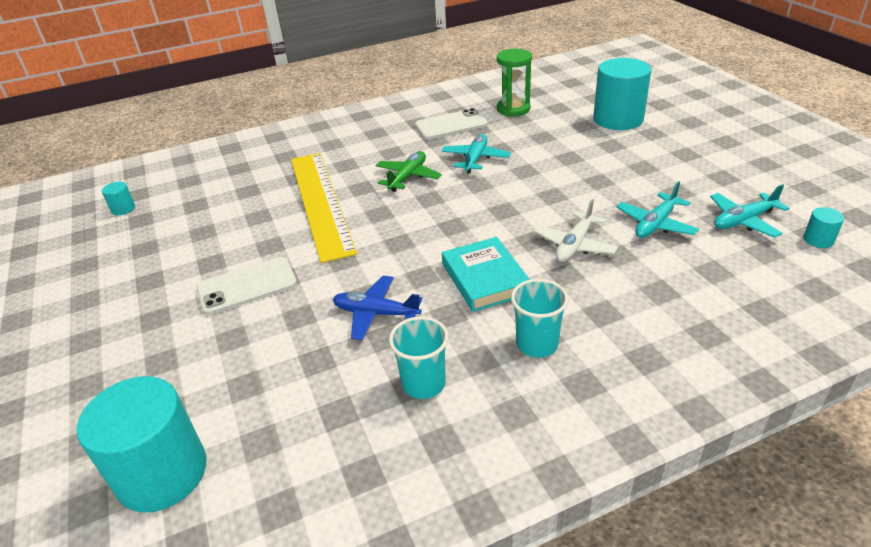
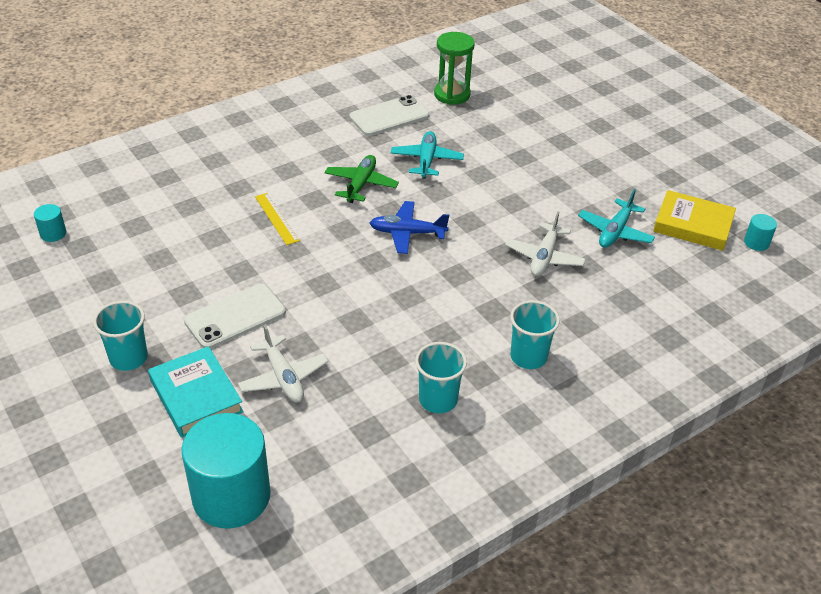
camera: 15 degrees left, 5 degrees up
yellow ruler [291,153,357,263] -> yellow ruler [255,193,300,245], size x0.40
blue plane [333,276,422,340] -> blue plane moved to [370,201,449,254]
turquoise book [442,237,530,312] -> turquoise book moved to [148,346,244,438]
turquoise cylinder [593,58,651,130] -> none
turquoise plane [710,184,790,238] -> yellow book [653,190,736,251]
none -> turquoise cup [93,301,148,371]
none -> white plane [238,325,328,402]

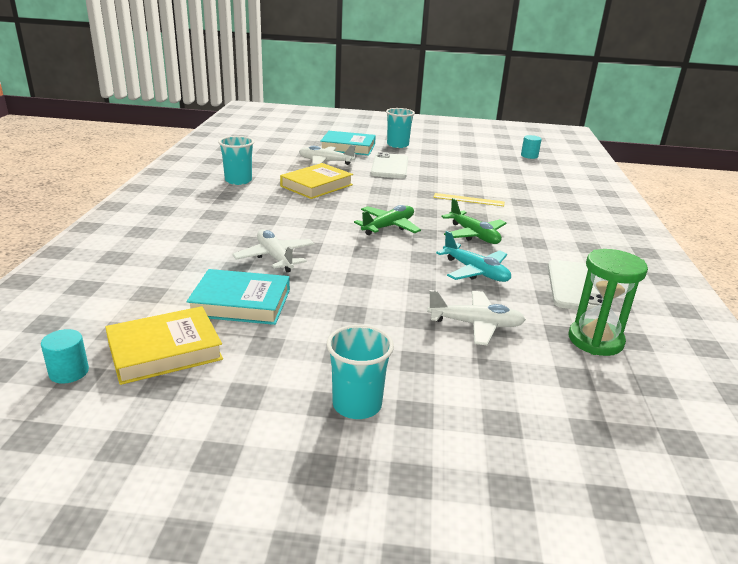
camera: 130 degrees right, 15 degrees down
turquoise cylinder [181,413,271,529] -> none
blue plane [370,201,449,254] -> green plane [354,205,421,235]
turquoise cup [510,300,560,369] -> turquoise cup moved to [327,325,394,419]
turquoise plane [578,189,655,248] -> turquoise book [186,269,290,325]
none -> yellow book [280,163,353,199]
none -> white plane [427,290,526,345]

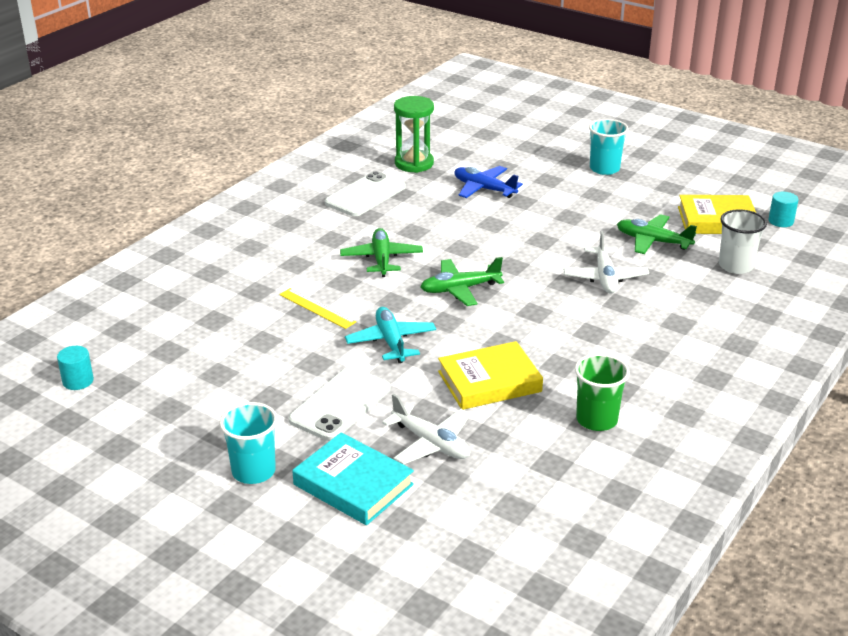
camera: 150 degrees left, 5 degrees up
turquoise book [186,269,290,325] -> green plane [617,214,697,254]
turquoise cup [218,136,254,185] -> green cup [575,354,630,431]
white plane [427,290,526,345] -> blue plane [454,166,523,198]
turquoise plane [436,231,511,282] -> turquoise plane moved to [345,307,436,363]
none -> white cup [719,209,767,274]

